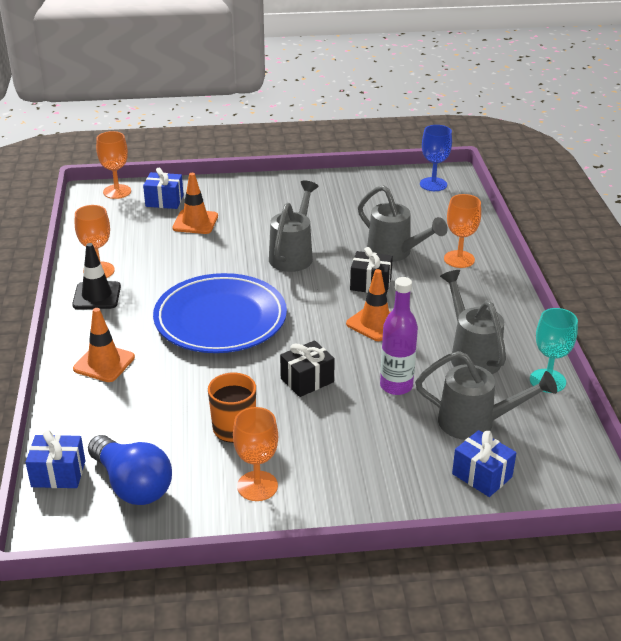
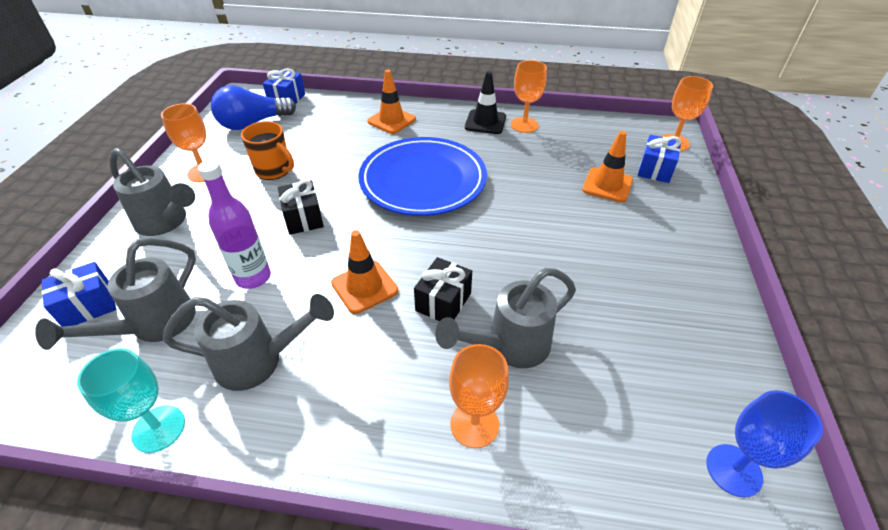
camera: 105 degrees right, 10 degrees up
grey watering can [269,180,319,272] -> grey watering can moved to [110,148,195,236]

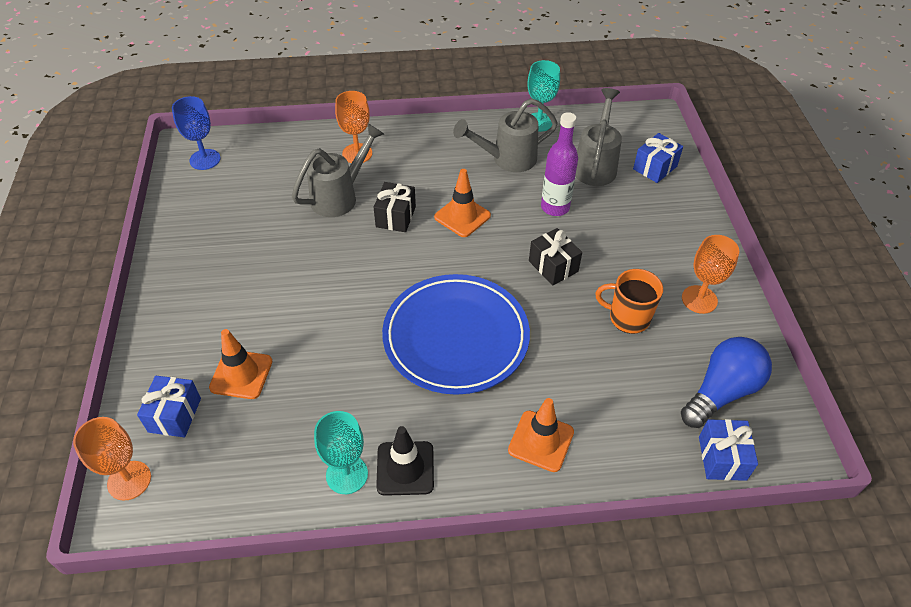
camera: 165 degrees right, 5 degrees up
grey watering can [110,148,195,236] -> none
orange goblet [511,60,547,133] -> turquoise goblet [314,411,368,494]

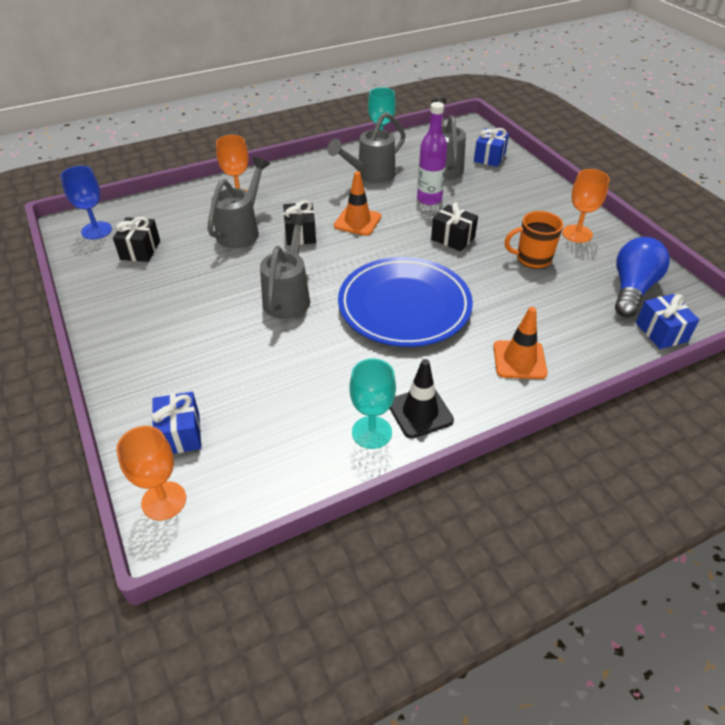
camera: 20 degrees left, 5 degrees down
orange traffic cone [209,329,272,399] -> none
none -> black gift [113,217,160,262]
none -> grey watering can [260,214,310,319]

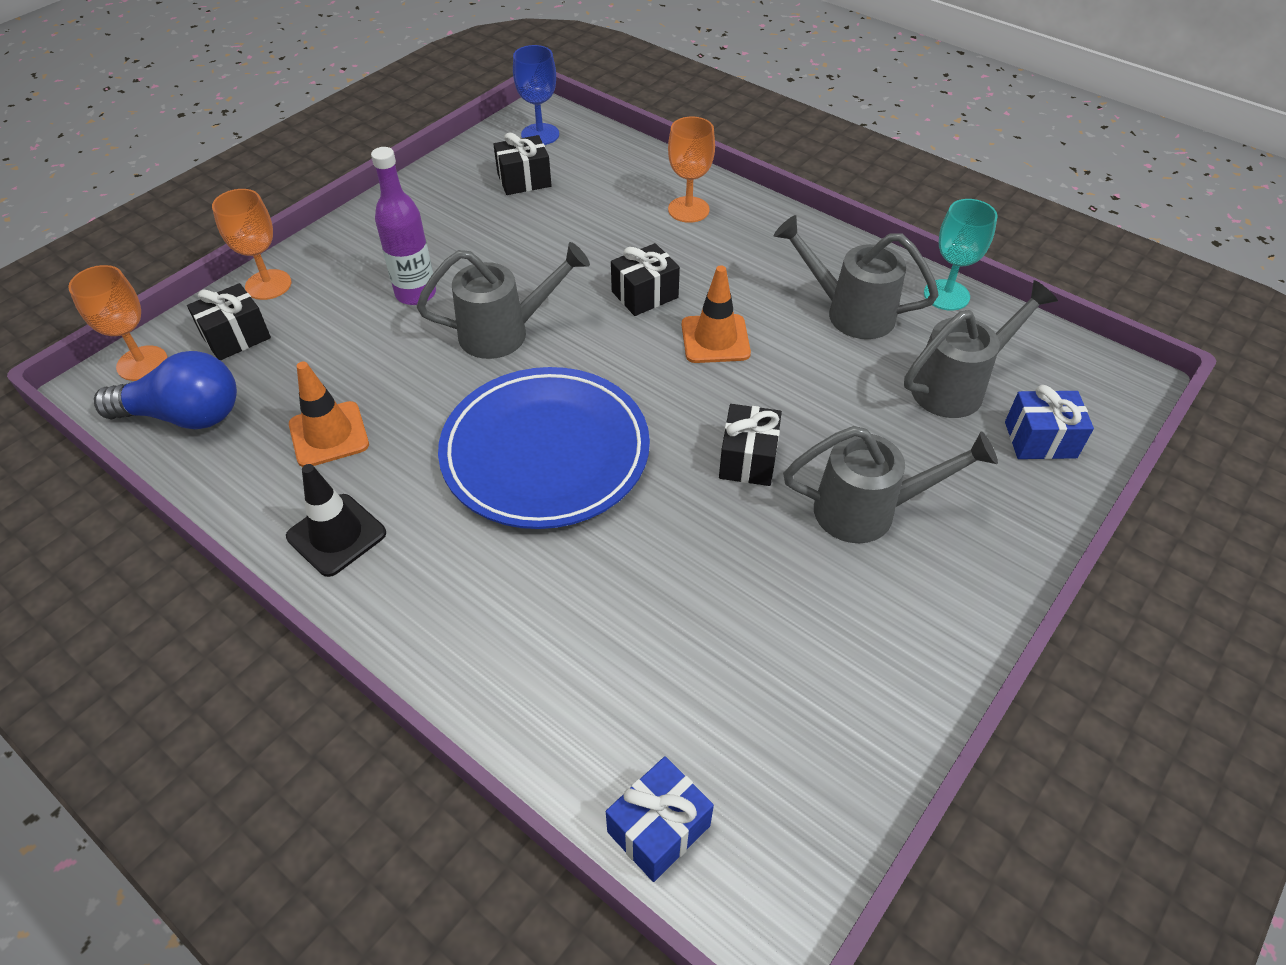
camera: 65 degrees right, 5 degrees up
blue gift [152,392,201,454] -> black gift [187,283,271,361]
grey watering can [207,157,270,248] -> grey watering can moved to [783,426,998,543]
turquoise goblet [350,359,396,449] -> none
purple bottle [417,102,447,205] -> purple bottle moved to [371,147,436,305]
orange traffic cone [493,307,548,379] -> orange traffic cone moved to [289,362,369,467]
orange mug [505,211,563,269] -> none
orange goblet [562,169,610,243] -> orange goblet moved to [212,189,291,300]
blue light bulb [615,237,670,317] -> blue light bulb moved to [94,351,237,429]

